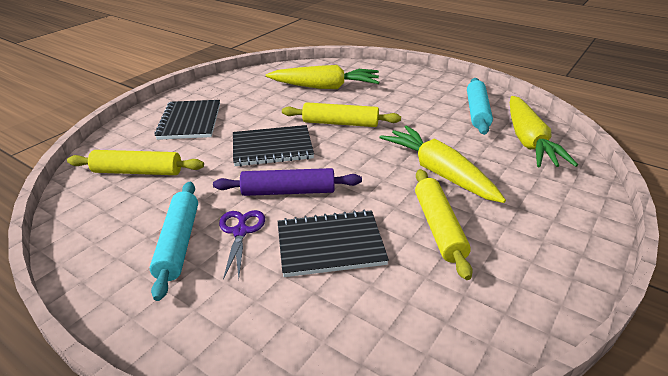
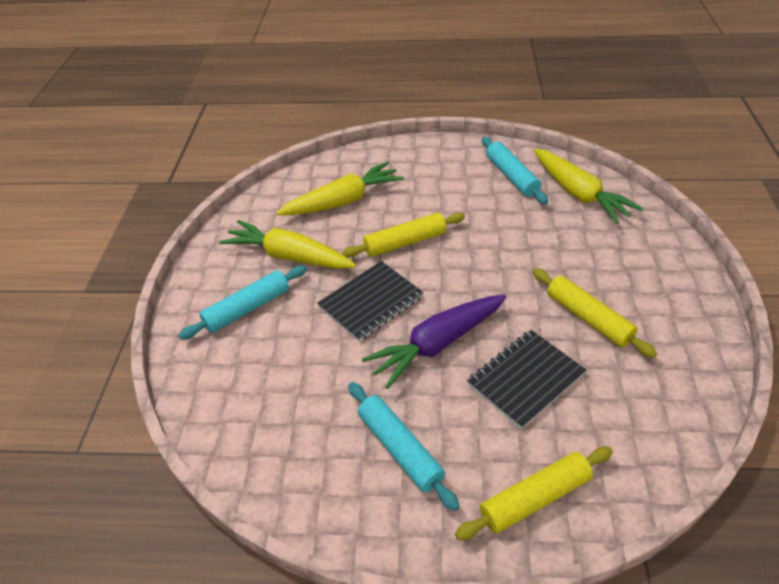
camera: 30 degrees left, 10 degrees up
yellow rolling pin [67,150,204,175] -> yellow rolling pin moved to [455,447,613,540]
black notebook [154,100,220,140] -> turquoise rolling pin [178,265,307,340]
purple rolling pin [213,168,362,196] -> purple carrot [362,294,506,389]
purple scissors [219,210,265,280] -> none
yellow carrot [379,125,506,203] -> yellow carrot moved to [219,220,356,269]

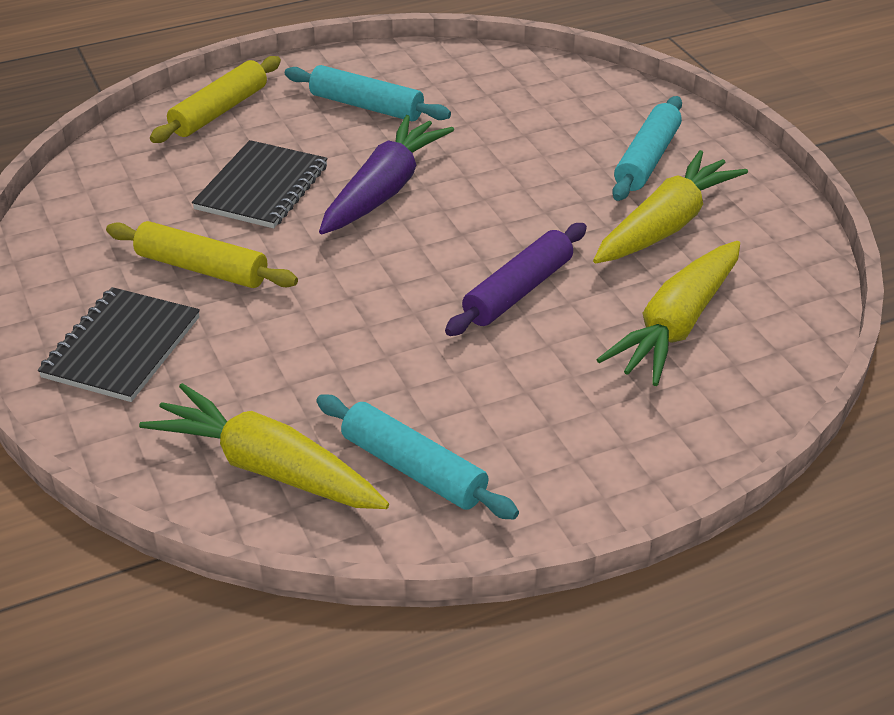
camera: 150 degrees right, 5 degrees down
yellow carrot [219,220,356,269] -> yellow carrot turned 45 degrees counterclockwise [593,150,748,263]
black notebook [317,261,424,341] -> black notebook moved to [38,287,200,402]
yellow rolling pin [342,213,465,258] -> purple rolling pin [445,223,587,336]

